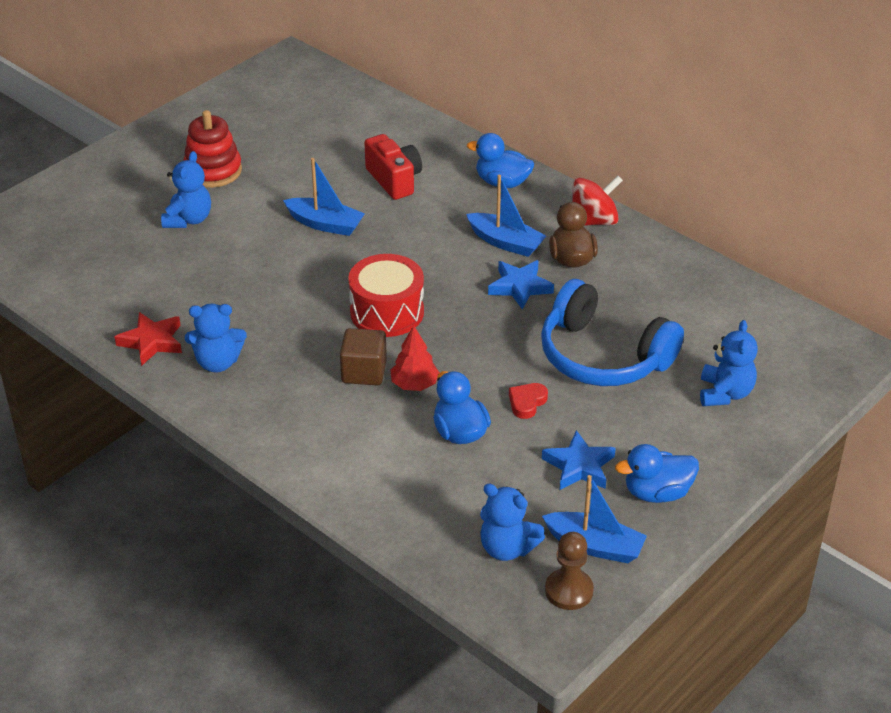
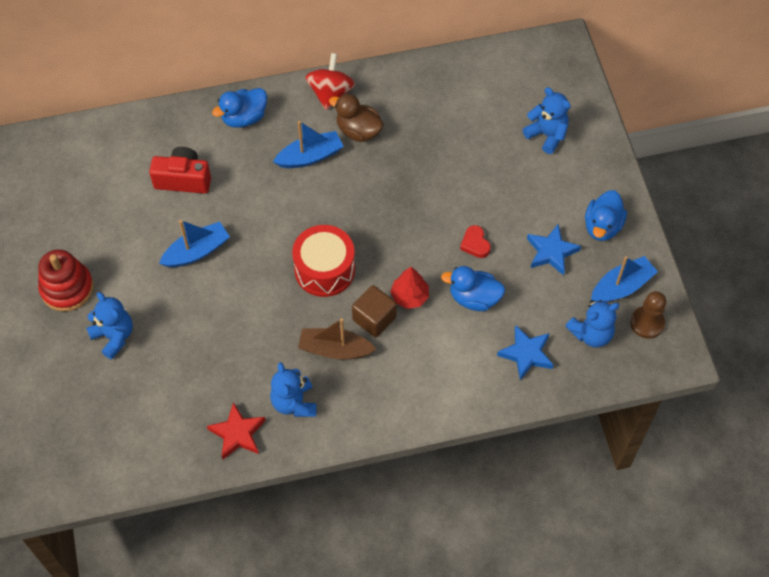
camera: 55 degrees left, 20 degrees up
blue teddy bear [185,304,247,372] -> blue teddy bear turned 135 degrees clockwise [270,362,317,417]
blue star [488,260,554,310] -> blue star moved to [497,325,553,380]
blue headphones [541,279,684,386] -> none
none -> brown boat [298,319,377,360]

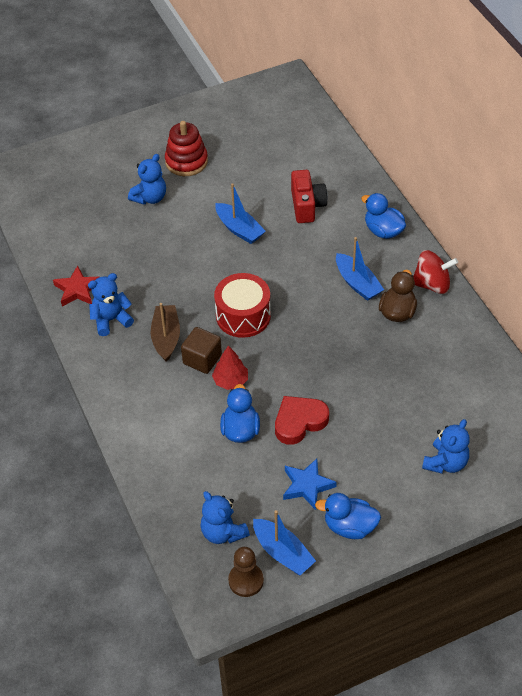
camera: 80 degrees right, 10 degrees down
red heart [460,225,491,258] -> red heart [275,396,329,445], size x1.73
blue star [497,325,553,380] -> none

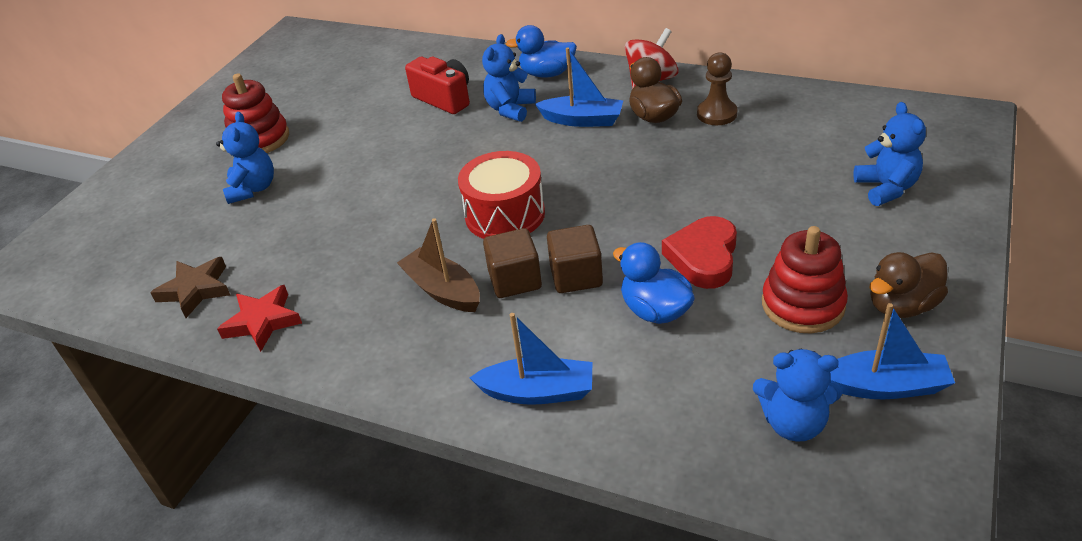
camera: 40 degrees left, 10 degrees down
blue teddy bear [88,273,134,336] -> blue teddy bear moved to [482,34,536,122]
red tree [212,345,248,390] -> brown cube [547,225,603,293]
blue boat [215,183,266,244] -> blue boat moved to [469,313,592,405]
brown pawn [228,547,264,597] -> brown pawn moved to [697,52,738,125]
blue star [283,458,337,510] -> red stacking toy [762,226,848,333]
blue duck [315,493,381,539] -> brown duck [869,252,948,318]
none -> brown star [150,257,230,318]

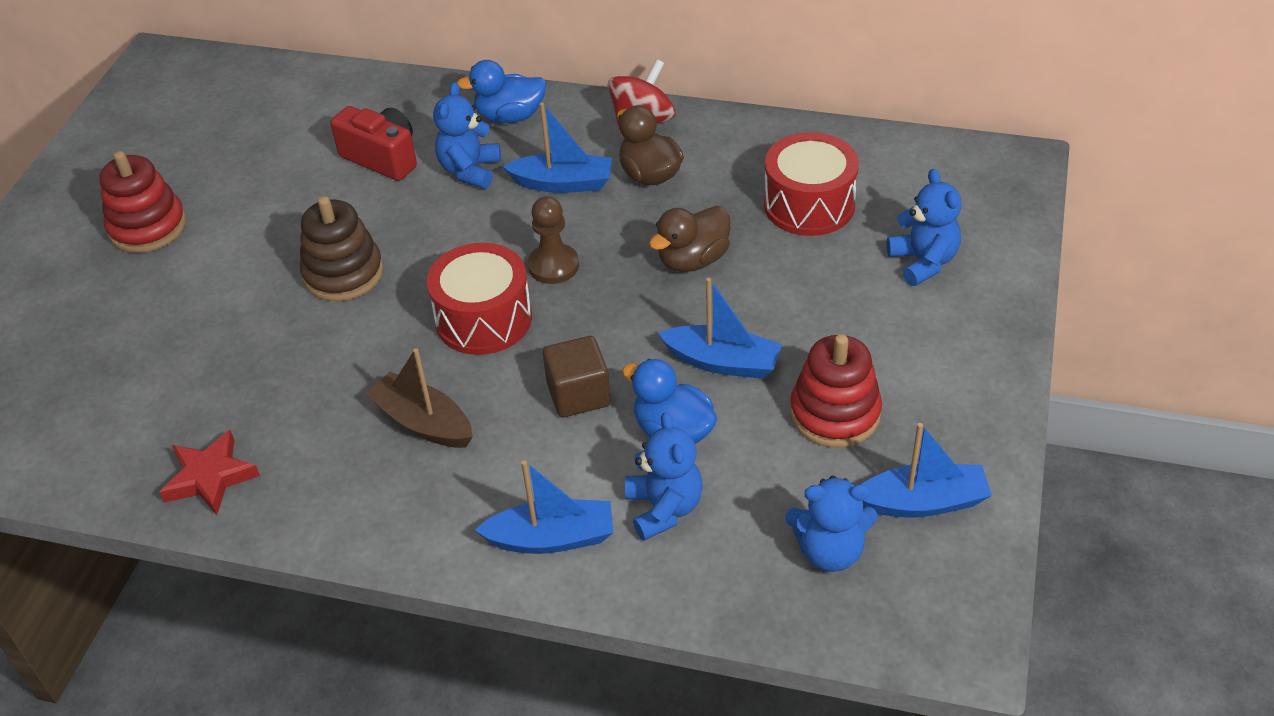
camera: 10 degrees left, 5 degrees up
brown star [150,257,230,318] -> none
blue teddy bear [216,112,274,204] -> blue teddy bear moved to [625,412,703,541]
brown cube [483,228,542,298] -> none
red heart [662,216,737,289] -> blue boat [658,278,782,379]
brown pawn [697,52,738,125] -> brown pawn moved to [527,196,579,284]
brown duck [869,252,948,318] -> brown duck moved to [649,206,730,272]
none -> brown stacking toy [300,196,383,301]
none -> red drum [764,132,859,236]

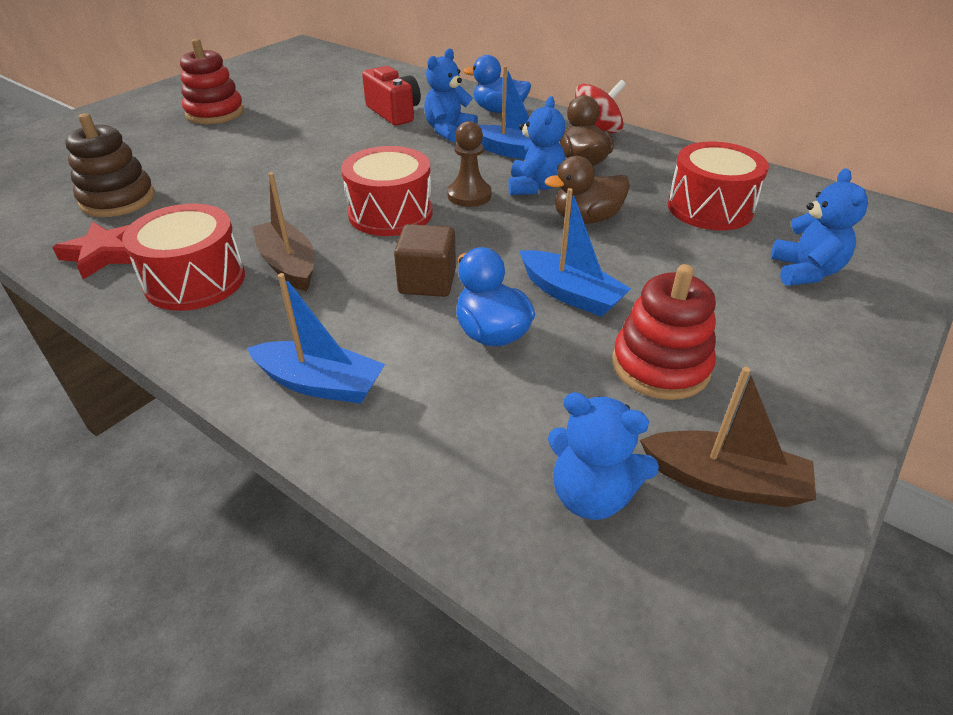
camera: 20 degrees right, 5 degrees down
brown stacking toy [300,196,383,301] -> brown stacking toy moved to [65,113,155,217]
blue teddy bear [625,412,703,541] -> blue teddy bear moved to [508,96,566,195]
blue boat [862,423,992,518] -> brown boat [640,367,816,507]
none -> red drum [122,204,245,311]

